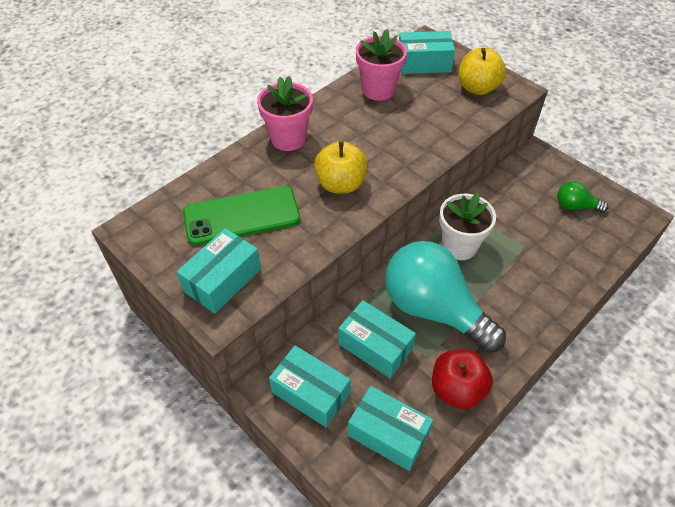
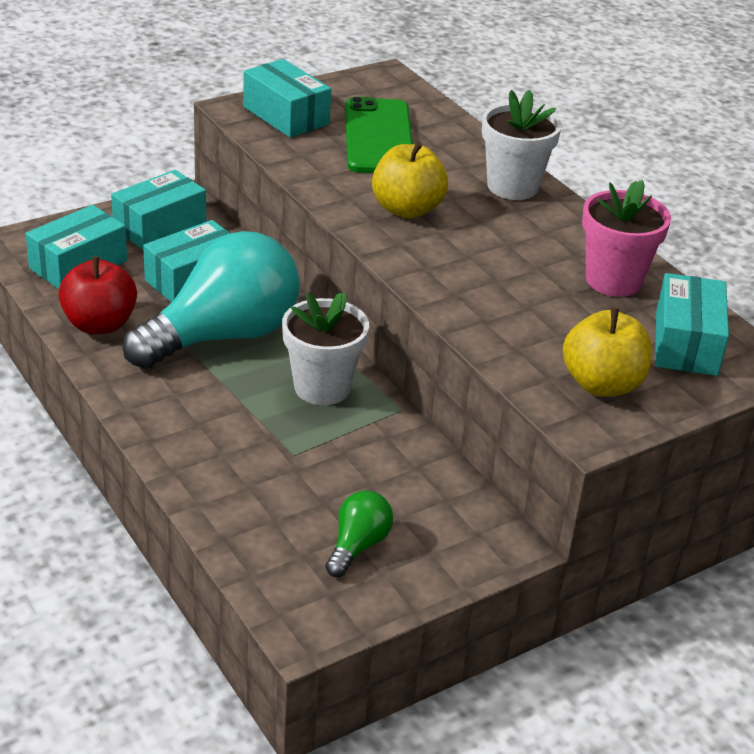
camera: 100 degrees right, 15 degrees down
pink flower pot [257,76,313,151] -> white flower pot [482,90,562,200]

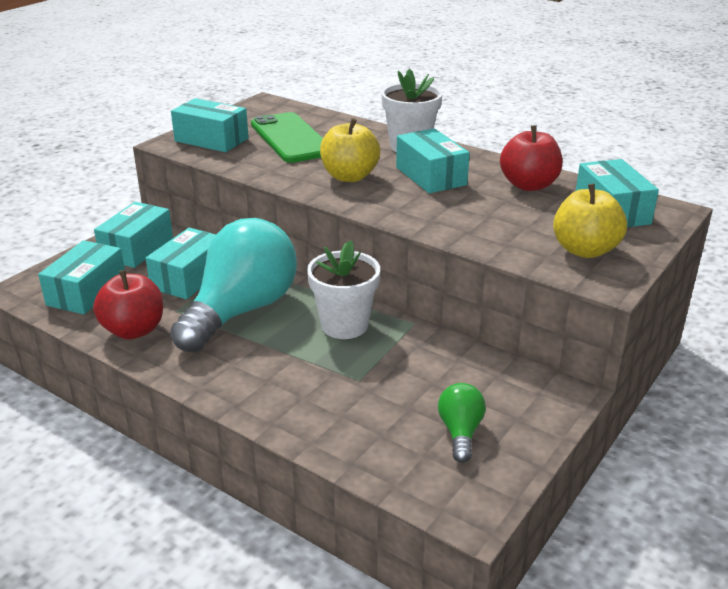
camera: 20 degrees left, 5 degrees down
pink flower pot [582,180,671,297] -> red apple [500,125,563,191]
none -> turquoise box [396,128,470,193]

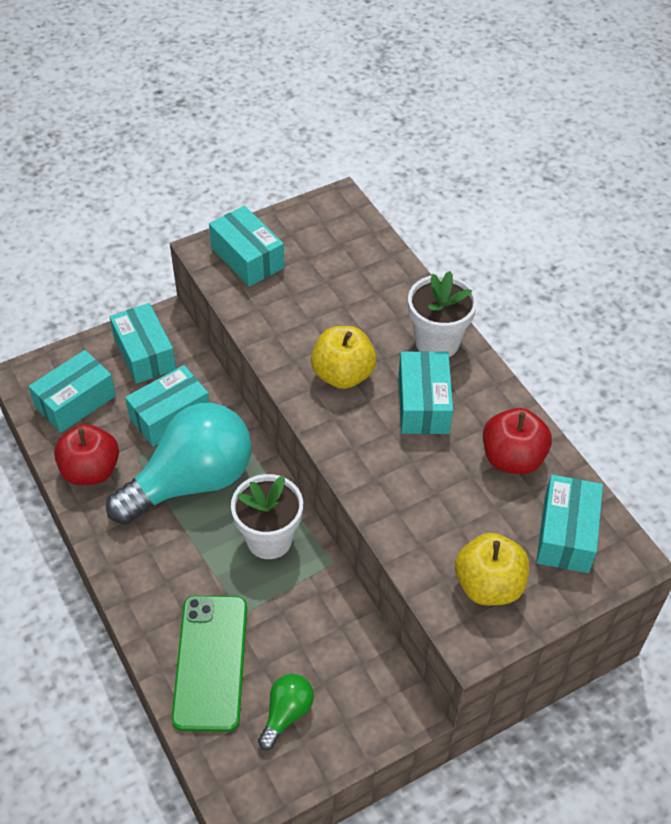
camera: 25 degrees right, 20 degrees up
turquoise box [94,202,173,268] -> turquoise box turned 75 degrees counterclockwise [110,303,176,384]
green phone [251,112,323,163] -> green phone moved to [172,596,247,732]

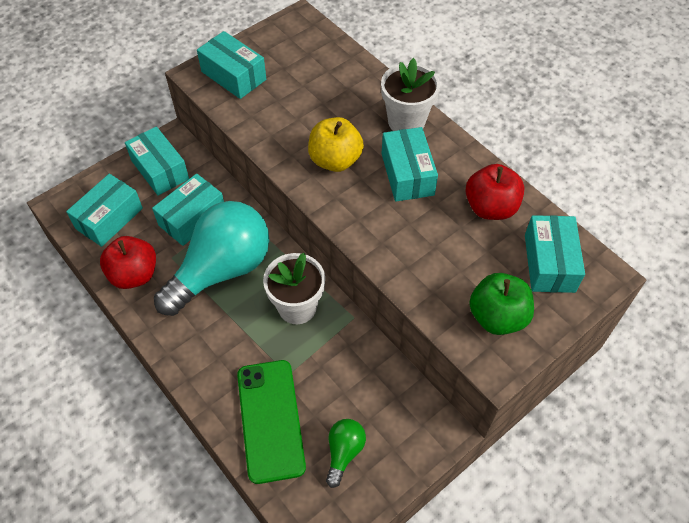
camera: 10 degrees left, 5 degrees up
yellow apple [455,533,529,606] -> green apple [469,273,534,335]

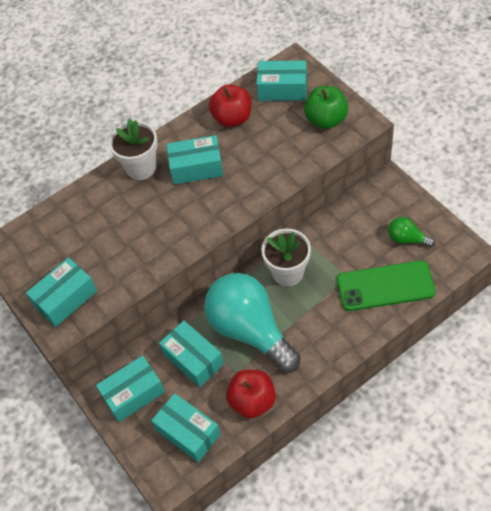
camera: 80 degrees left, 0 degrees up
yellow apple [308,117,364,172] -> none

